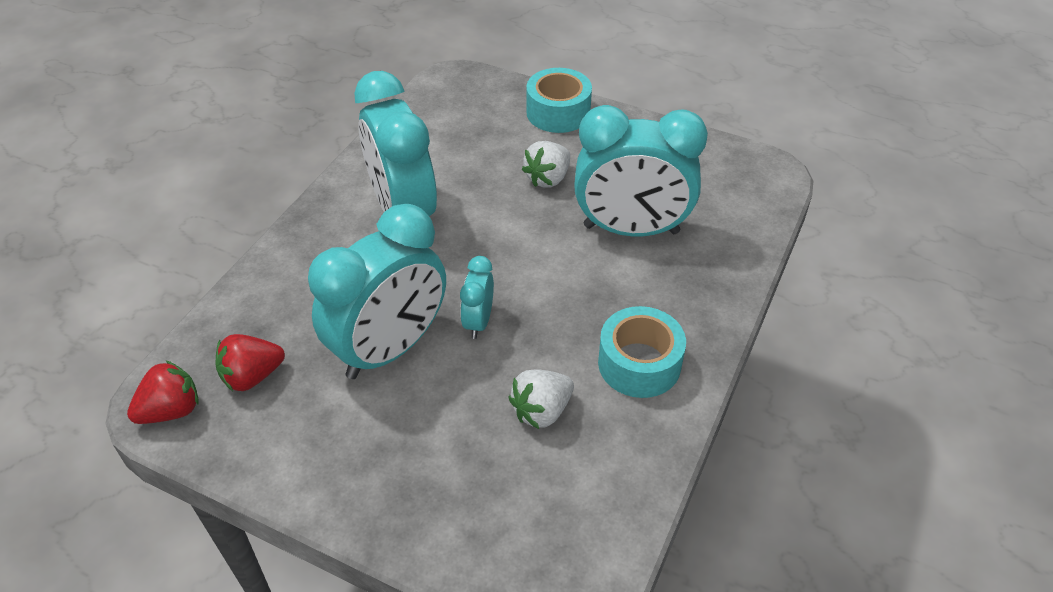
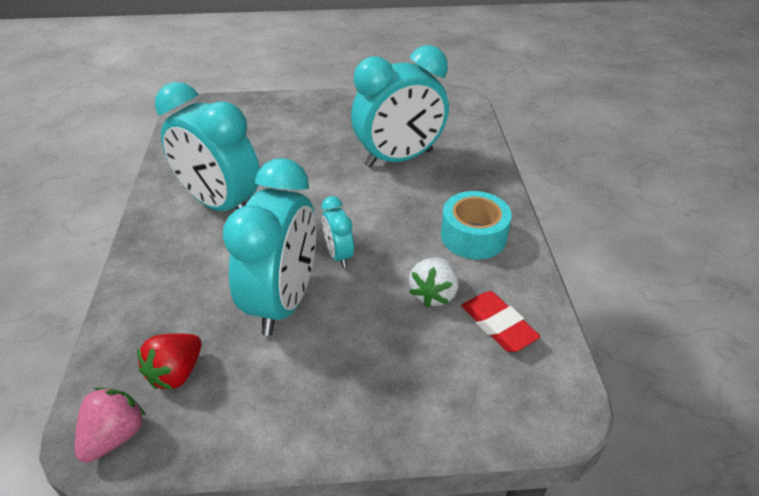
camera: 30 degrees left, 5 degrees down
red strawberry [127,360,199,424] -> pink strawberry [75,387,146,463]
white strawberry [522,141,570,188] -> none
turquoise tape [526,68,592,133] -> none
none -> red eraser [461,291,540,352]

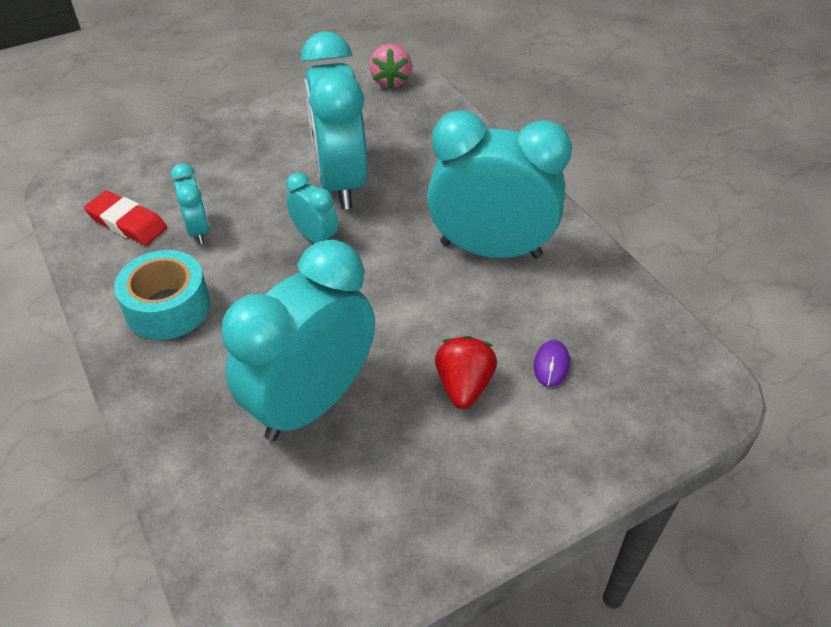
camera: 155 degrees right, 5 degrees up
red strawberry [137,334,202,390] -> red strawberry moved to [435,336,497,409]
white strawberry [409,258,458,308] -> turquoise clock [170,163,209,244]
none -> purple mouse [534,340,570,387]

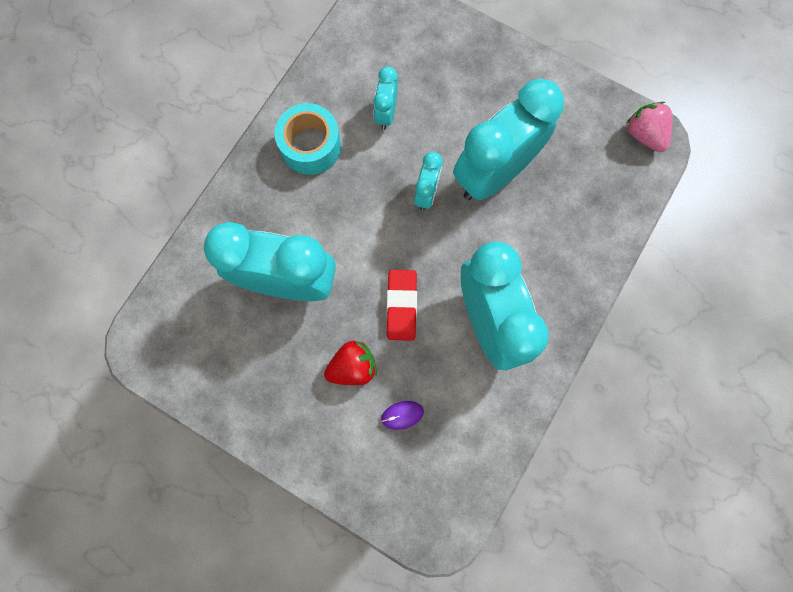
camera: 60 degrees right, 30 degrees up
red eraser [84,191,167,245] -> red eraser moved to [387,270,417,341]
turquoise clock [170,163,209,244] -> turquoise clock turned 150 degrees clockwise [373,66,398,130]
pink strawberry [369,44,412,89] -> pink strawberry turned 90 degrees clockwise [626,102,672,152]

